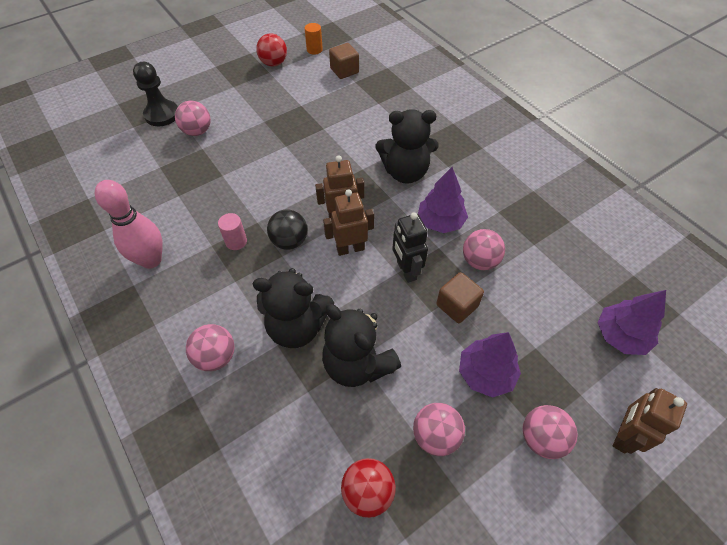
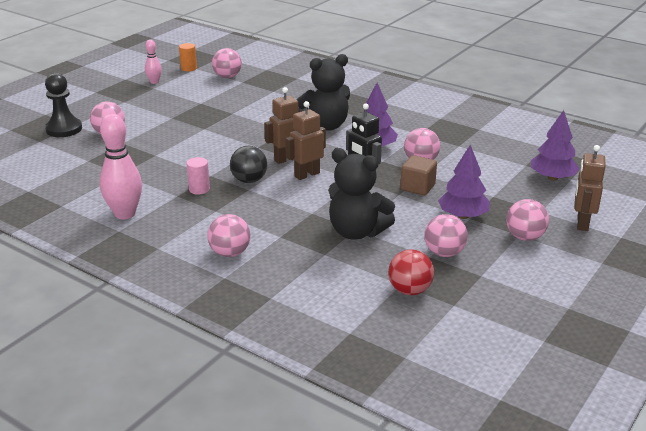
camera: 20 degrees left, 25 degrees down
black teddy bear [253,268,334,348] -> none
red ball [256,34,287,66] -> pink bowling pin [145,40,162,84]
brown cube [329,43,359,79] -> pink ball [212,48,242,78]

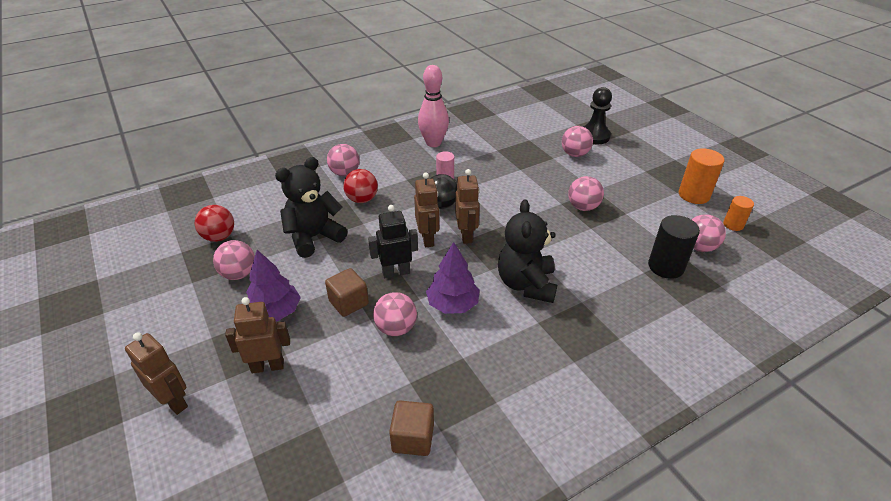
camera: 115 degrees right, 10 degrees up
pink bowling pin [145,40,162,84] -> orange cylinder [679,148,724,204]
pink ball [506,199,549,241] -> pink ball moved to [568,176,604,211]
purple tree [531,110,580,181] -> none
none -> brown robot [225,297,290,373]
none -> red ball [343,169,378,203]
none -> brown cube [389,401,434,456]
none -> black cylinder [648,215,700,279]

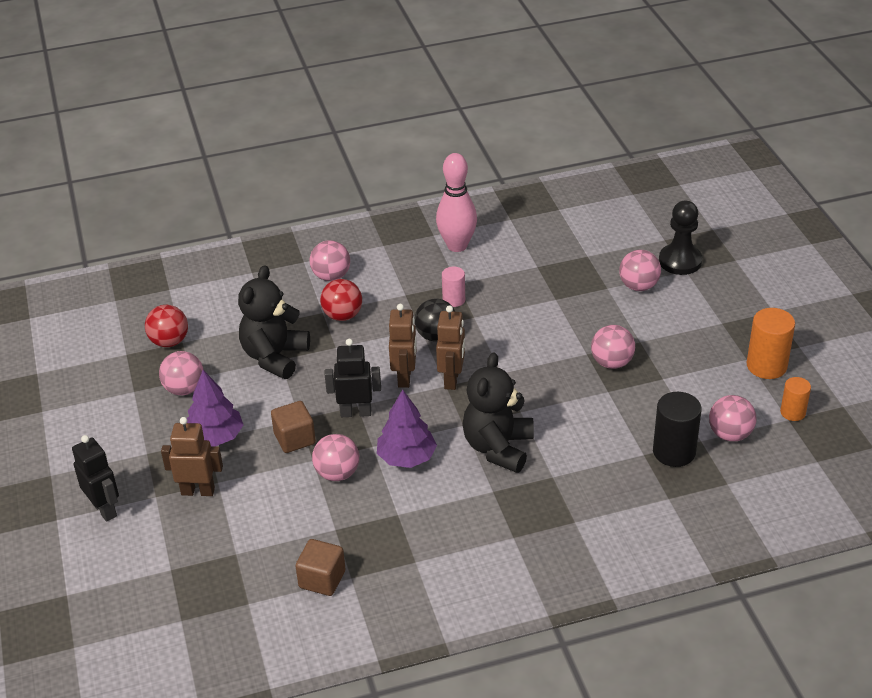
camera: 15 degrees right, 0 degrees up
brown robot [125,332,188,415] -> black robot [72,435,119,522]
black teddy bear [275,157,347,258] -> black teddy bear turned 45 degrees counterclockwise [238,265,310,379]

